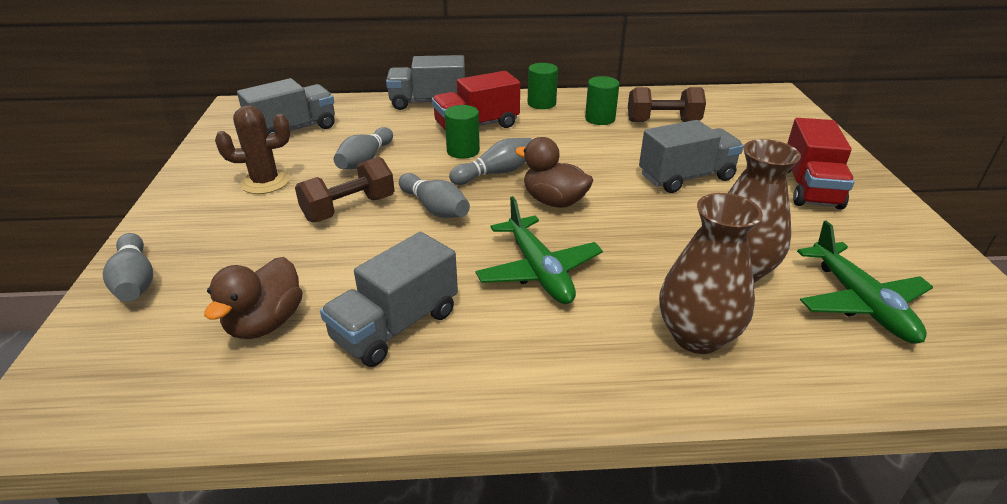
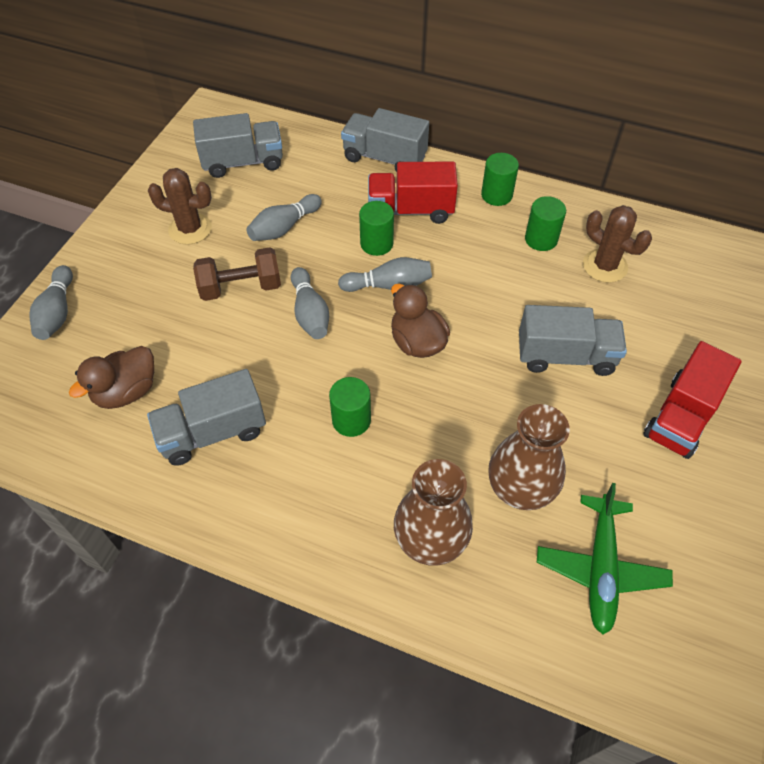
camera: 25 degrees right, 20 degrees up
green plane [475,196,603,304] -> green cylinder [329,377,371,437]
brown dumbbell [628,87,706,122] -> brown cactus [583,205,652,283]

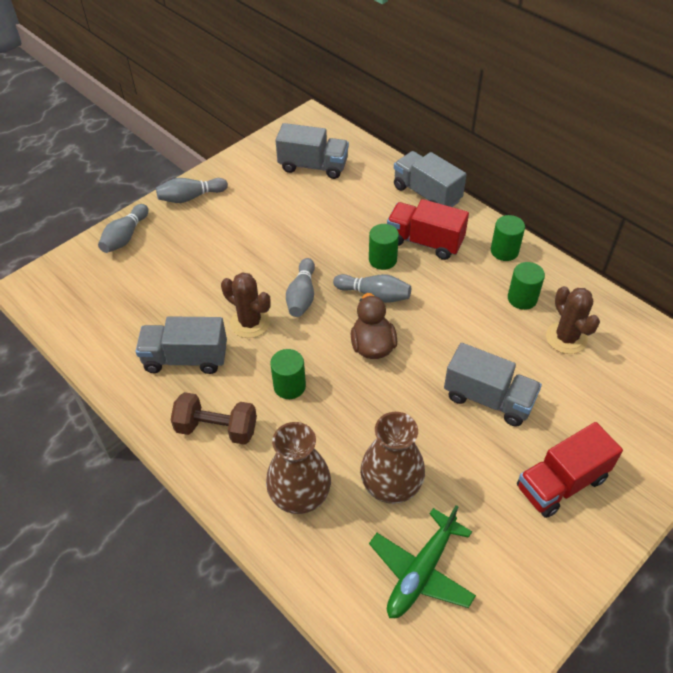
camera: 25 degrees right, 5 degrees down
brown duck [69,346,154,409] -> none
brown cactus [148,168,212,245] -> brown cactus moved to [221,272,271,338]
brown dumbbell [193,247,281,301] -> brown dumbbell moved to [171,392,257,445]
grey bowling pin [246,194,322,241] -> grey bowling pin moved to [156,178,228,203]

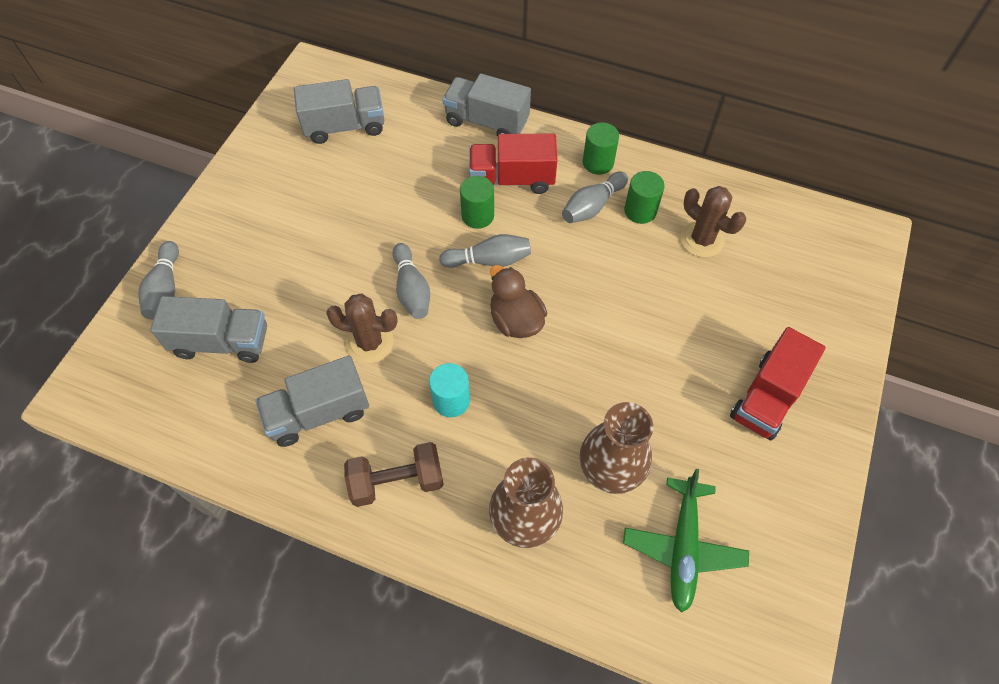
camera: 25 degrees left, 10 degrees up
grey bowling pin [156,178,228,203] -> grey bowling pin moved to [562,172,628,223]
green cylinder [270,349,306,399] -> turquoise cylinder [429,363,470,417]
grey truck [444,343,542,426] -> grey truck moved to [150,296,267,363]

